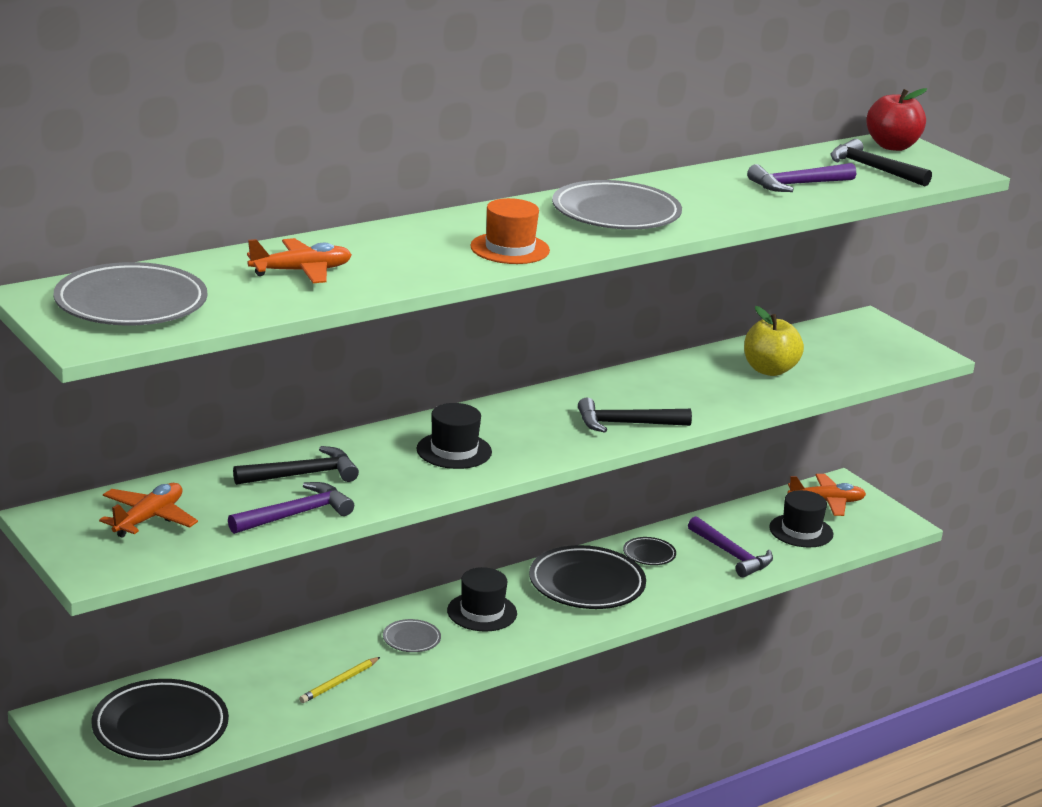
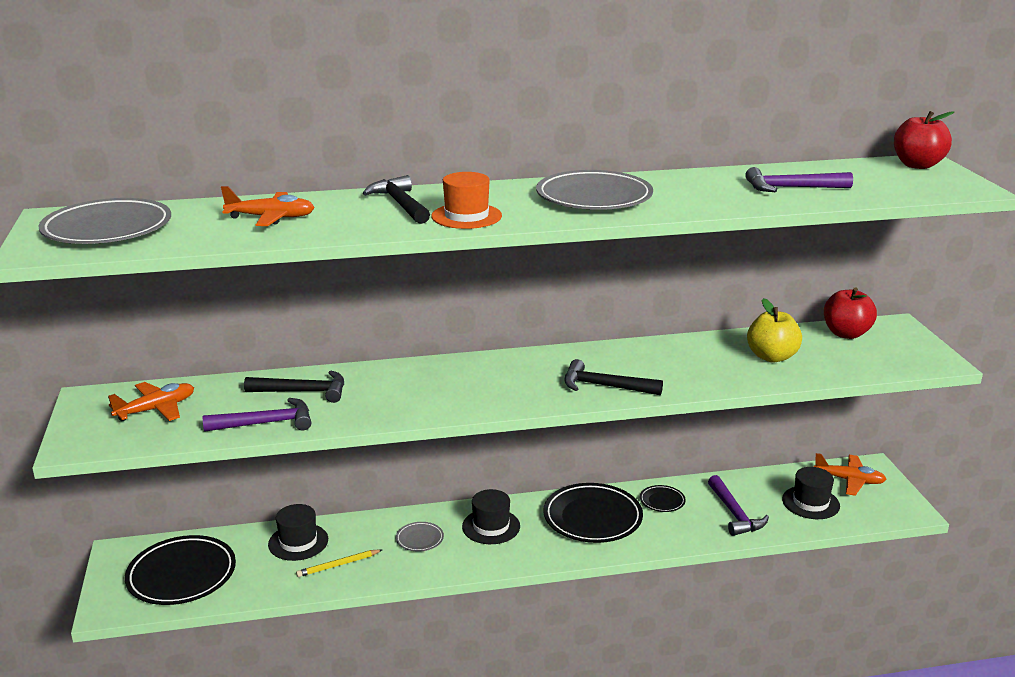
camera: 25 degrees right, 0 degrees up
black hat [417,403,492,469] -> black hat moved to [268,504,328,561]
black hammer [830,139,932,187] -> black hammer moved to [363,175,430,224]
none -> red apple [824,287,877,339]

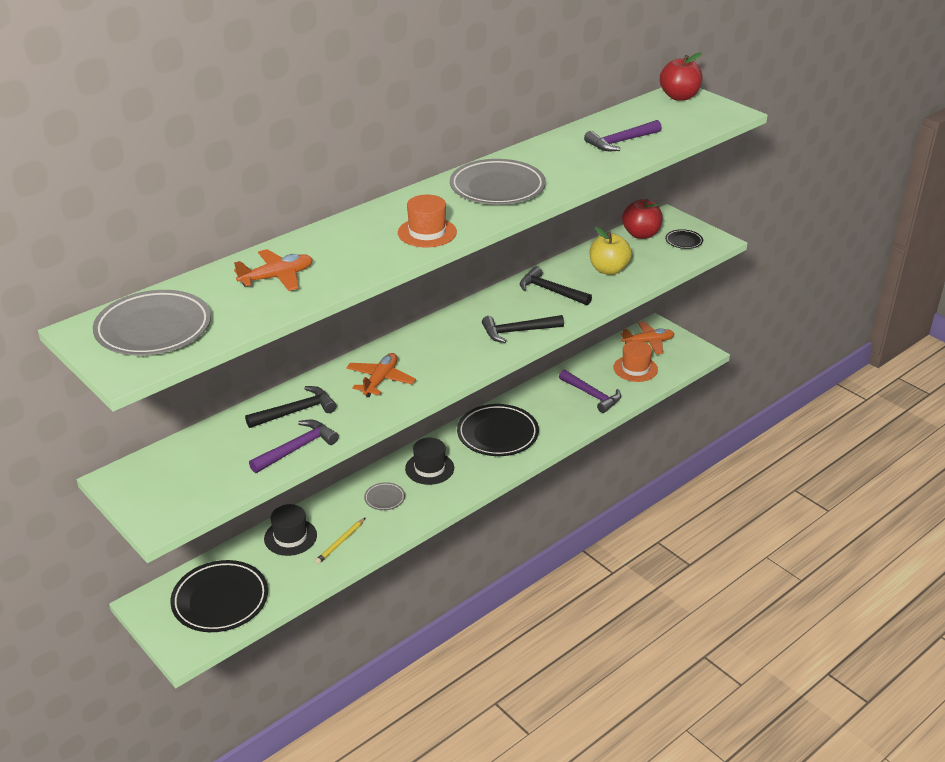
camera: 30 degrees left, 10 degrees up
orange plane [108,382,194,421] -> orange plane moved to [346,353,416,397]
black hammer [363,175,430,224] -> black hammer moved to [520,266,592,306]
black plate [640,485,686,512] -> black plate moved to [665,229,703,249]
black hat [782,467,840,519] -> orange hat [613,341,658,382]

